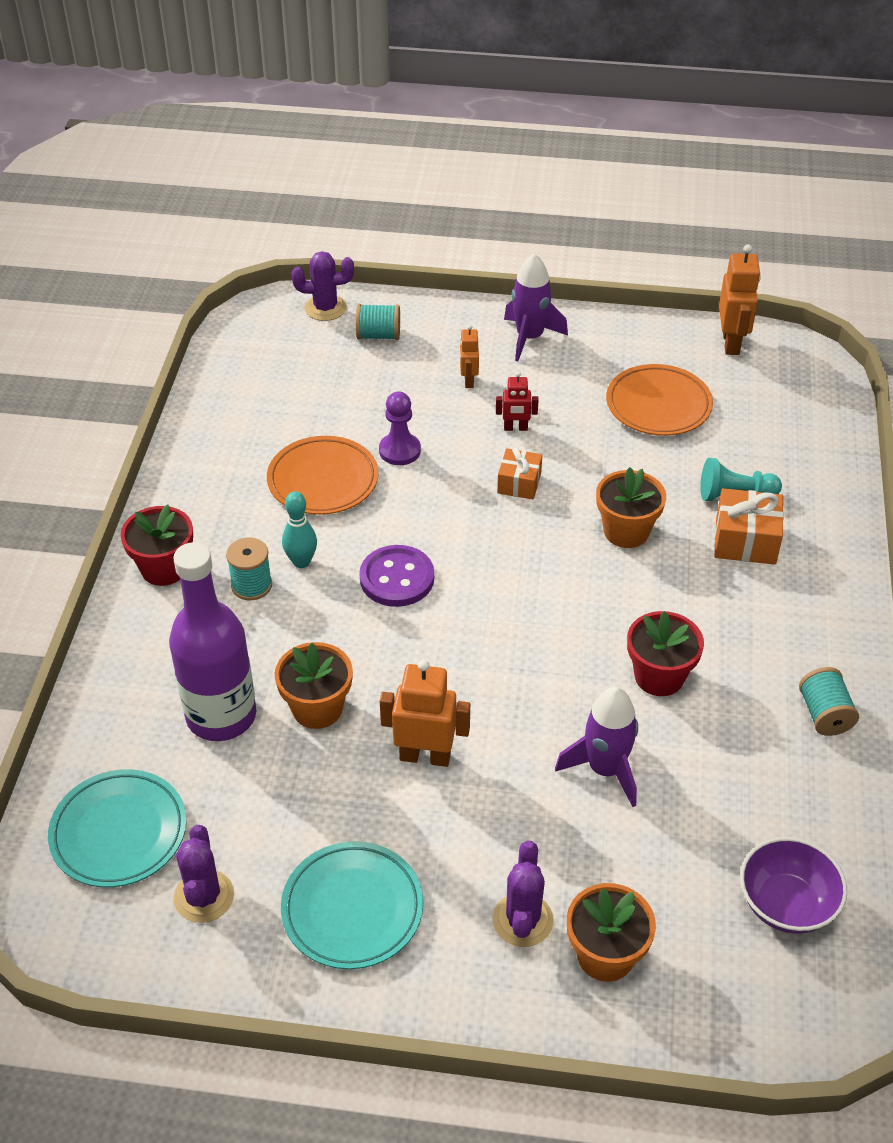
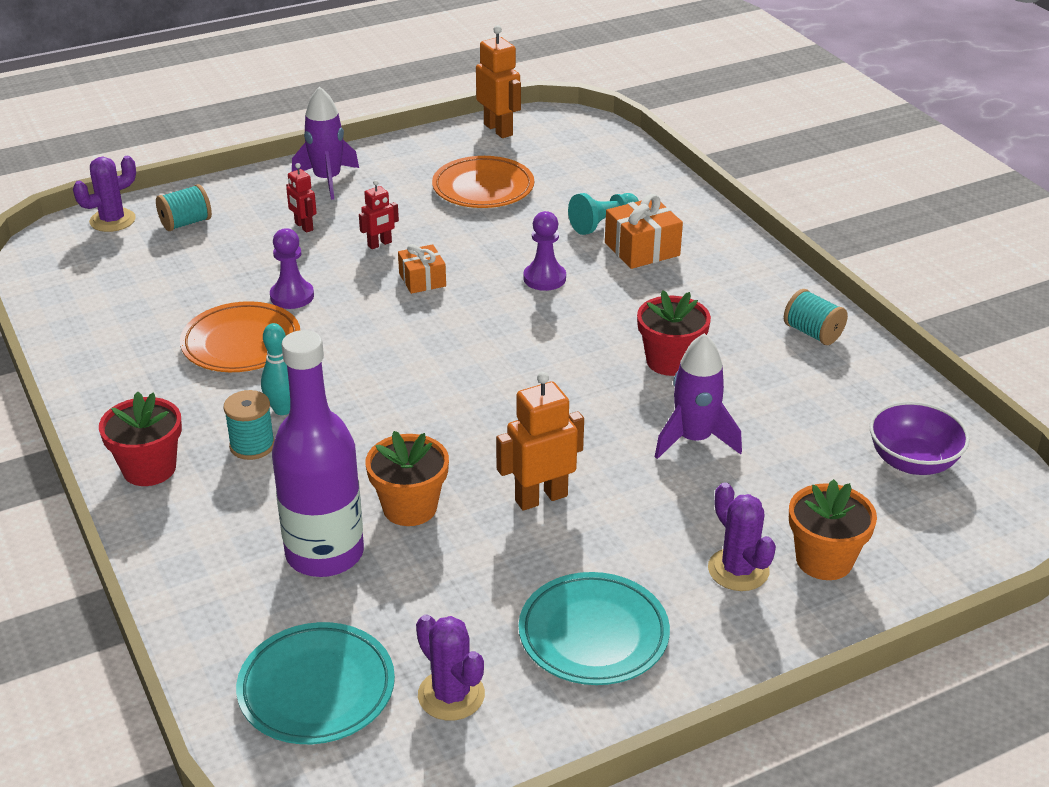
camera: 35 degrees left, 10 degrees down
purple button [359,545,434,607] -> none
orange robot [459,325,479,388] -> red robot [286,163,317,233]
orange flower pot [596,467,666,548] -> purple pawn [523,211,566,291]

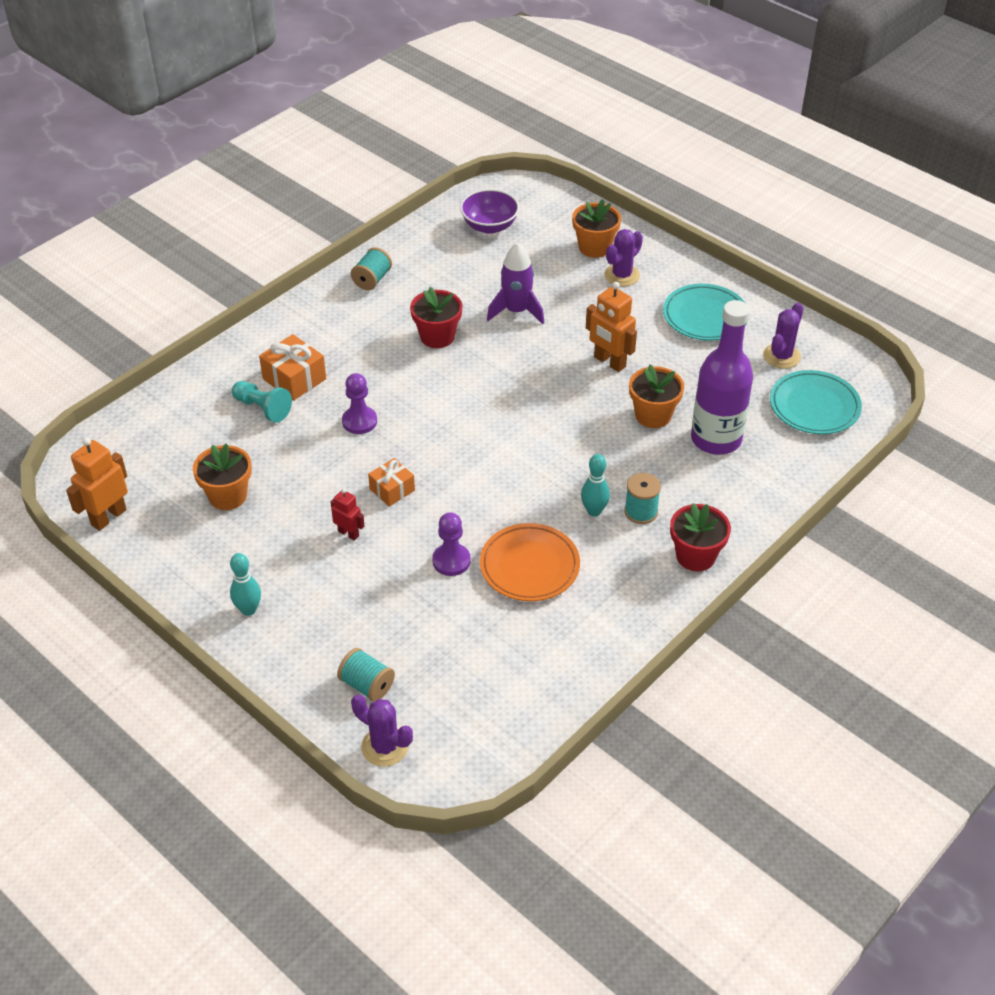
camera: 110 degrees left, 10 degrees up
red robot [286,163,317,233] -> none
purple rocket [292,86,359,200] -> turquoise bowling pin [230,553,261,616]
orange plate [432,156,534,208] -> orange flower pot [193,443,252,510]

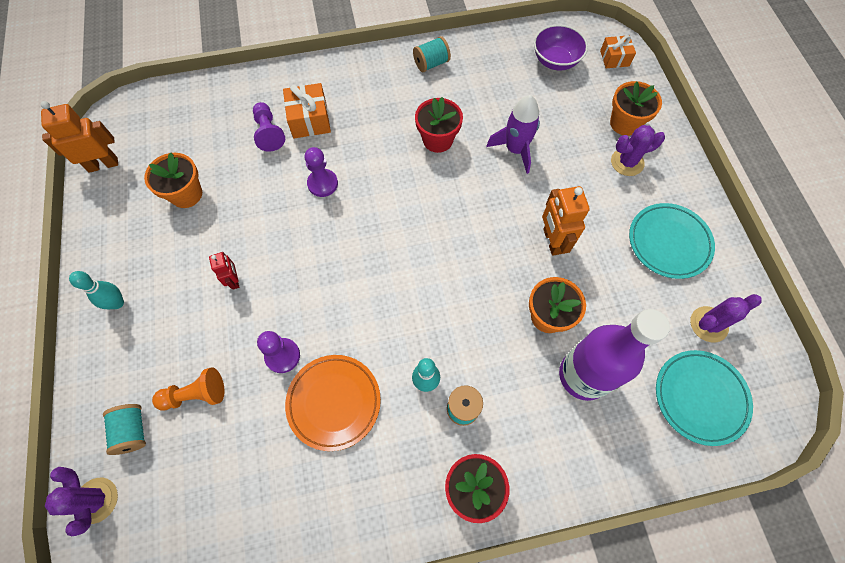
camera: 35 degrees right, 20 degrees up
turquoise pawn [232,381,292,423] -> purple pawn [253,102,285,152]
orange gift [368,458,415,507] -> orange gift moved to [600,35,636,68]
none -> orange pawn [152,367,224,410]

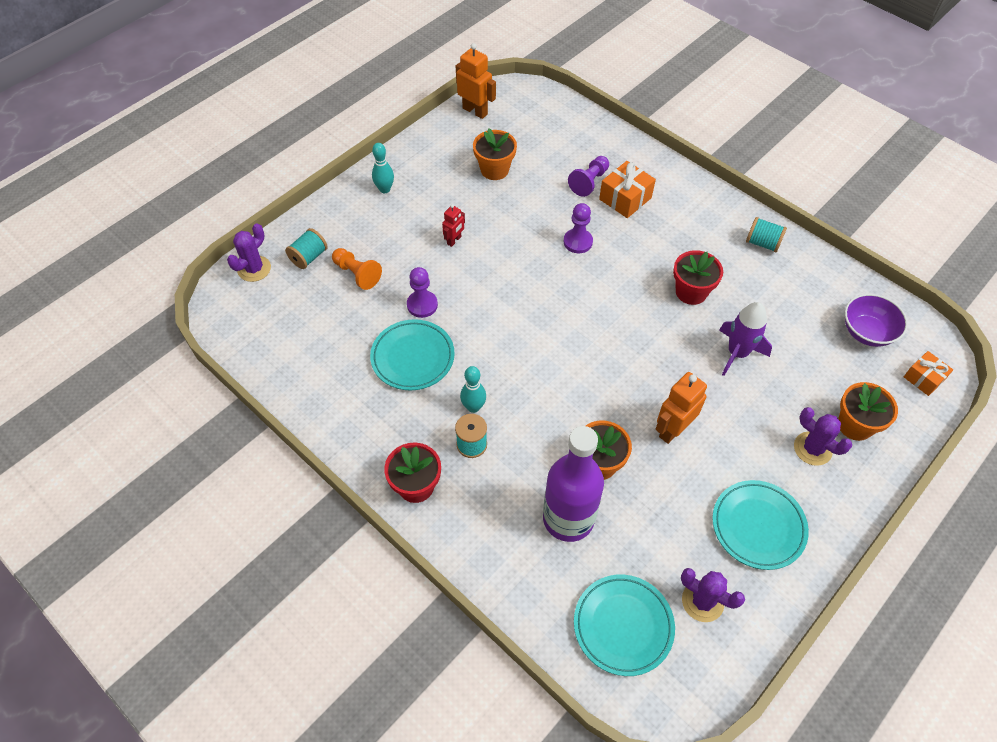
camera: 55 degrees right, 10 degrees down
orange plate [285,355,381,451] -> turquoise plate [370,319,455,390]

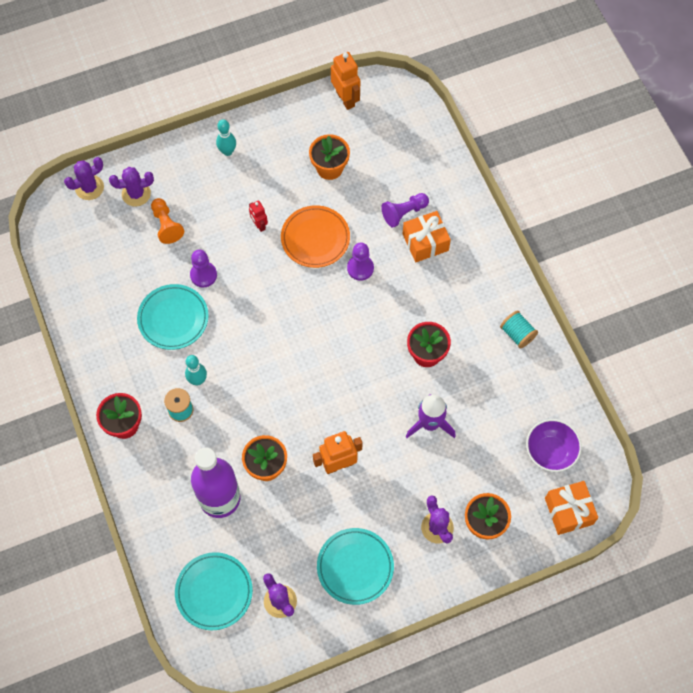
camera: 25 degrees right, 10 degrees up
turquoise spool [285,228,328,269] -> purple cactus [109,167,154,206]
red robot [442,204,465,247] -> red robot turned 90 degrees clockwise [249,200,268,232]
orange gift [904,351,953,396] -> orange gift [545,481,598,535], size x1.50
none -> orange plate [281,205,350,268]

